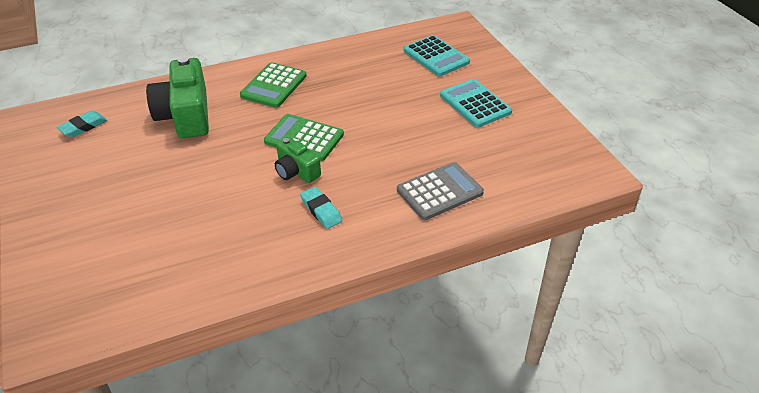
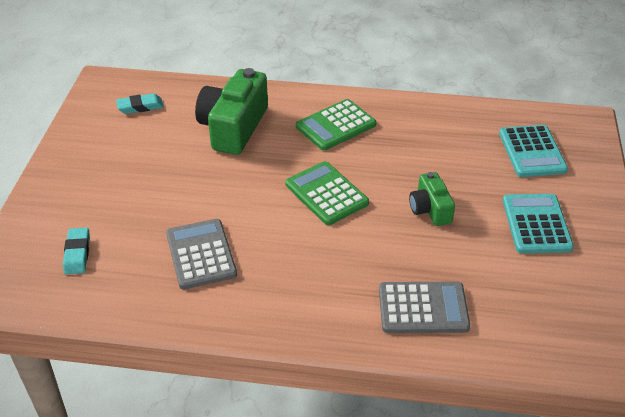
camera: 30 degrees right, 0 degrees up
green camera [275,137,321,183] -> green camera moved to [409,172,455,226]
turquoise eraser [300,187,342,229] -> turquoise eraser moved to [63,227,90,274]
none -> grey calculator [166,219,237,289]

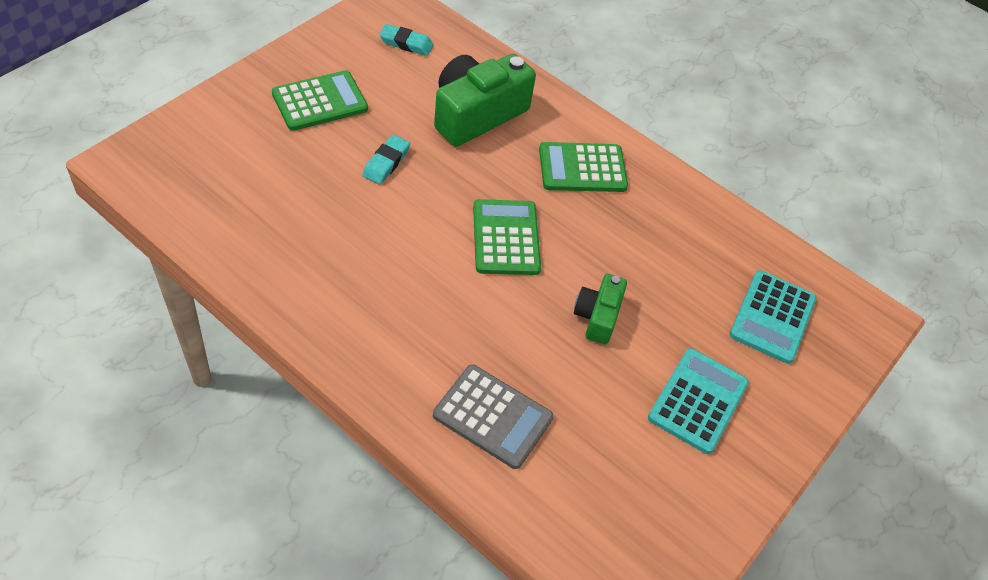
camera: 25 degrees right, 10 degrees up
turquoise eraser [63,227,90,274] -> turquoise eraser moved to [362,135,410,184]
grey calculator [166,219,237,289] -> none
none -> green calculator [272,70,368,131]

